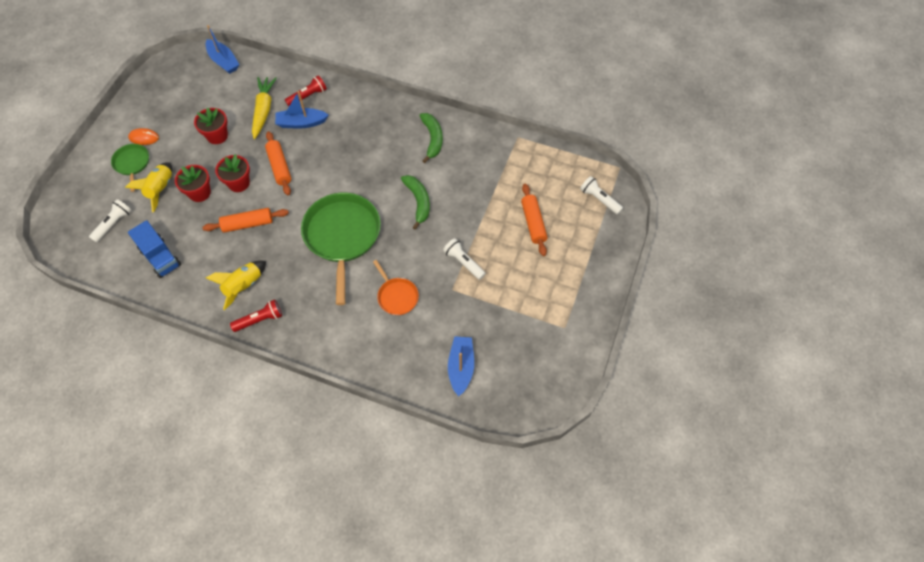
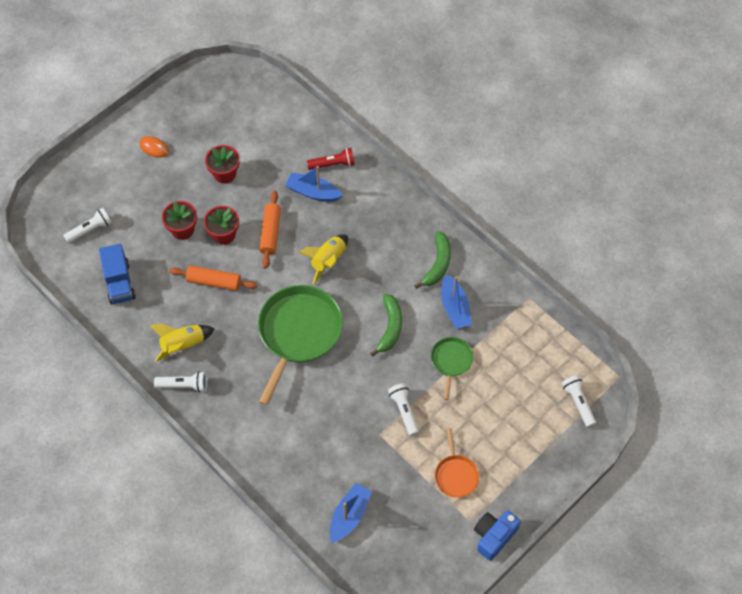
camera: 25 degrees right, 0 degrees up
green pan [111,144,149,192] -> green pan moved to [431,337,473,400]
yellow rocket [125,162,172,213] -> yellow rocket moved to [298,234,348,284]
blue boat [206,25,239,74] -> blue boat moved to [441,274,472,329]
red flashlight [230,299,282,332] -> white flashlight [154,371,207,392]
yellow carrot [252,77,277,139] -> none
orange pan [373,260,419,315] -> orange pan moved to [435,428,479,497]
orange rolling pin [521,184,548,256] -> none
none -> blue camera [474,510,521,561]

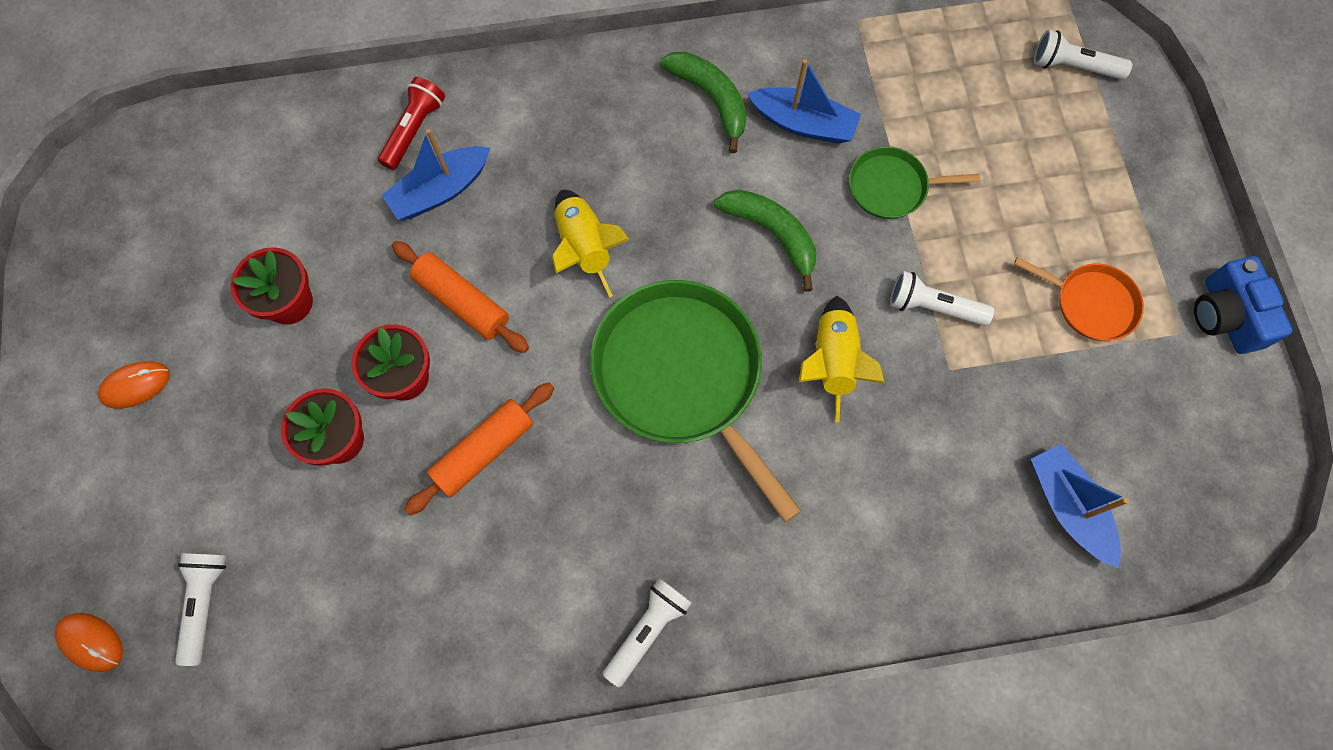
camera: 55 degrees left, 10 degrees up
blue truck [99,244,136,304] -> none
yellow rocket [150,323,215,362] -> yellow rocket moved to [799,296,884,422]
green pan [431,337,473,400] -> green pan turned 45 degrees counterclockwise [849,146,981,219]
none -> orange mouse [55,613,123,672]

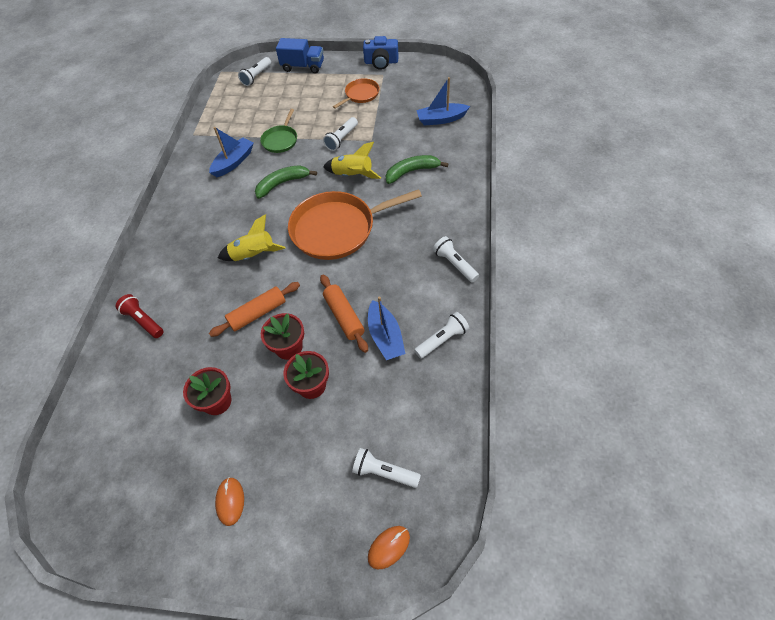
camera: 70 degrees left, 15 degrees down
blue boat [381,129,490,220] -> blue boat moved to [368,296,406,360]
green pan [590,280,801,522] -> orange pan [288,189,422,260]
green banana [660,52,747,153] -> green banana moved to [386,155,448,184]
none -> blue truck [276,38,324,73]
none -> white flashlight [414,312,469,359]

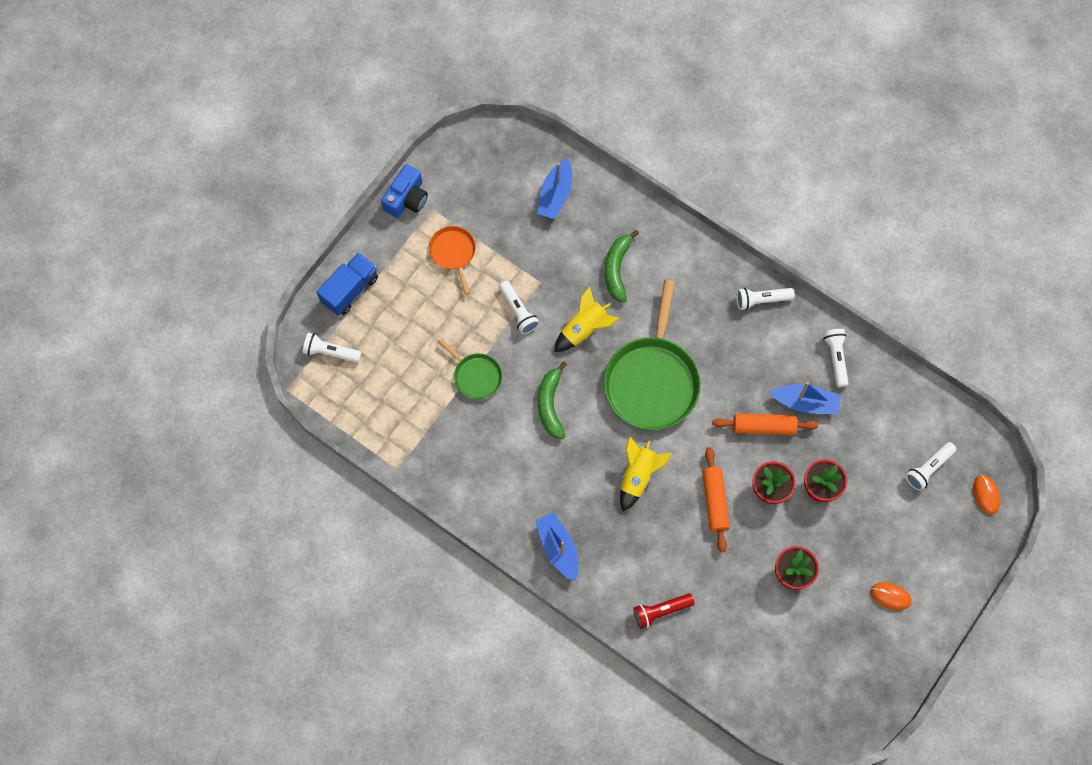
camera: 65 degrees left, 15 degrees up
blue boat [209,127,254,177] -> blue boat moved to [535,512,578,581]
white flashlight [238,57,271,86] -> white flashlight turned 135 degrees clockwise [303,333,362,363]
orange pan [288,189,422,260] -> green pan [603,280,701,430]

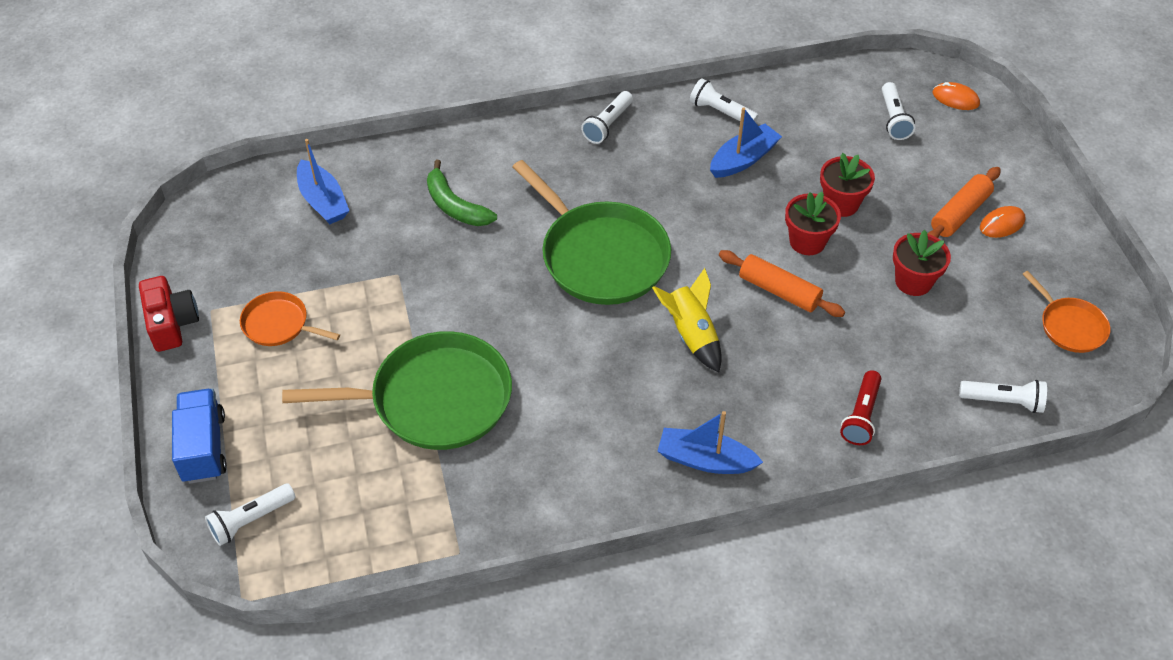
camera: 50 degrees left, 20 degrees down
blue camera [381,164,428,218] -> red camera [139,276,199,352]
green pan [438,338,502,399] -> green pan [282,331,512,450], size x2.00
white flashlight [499,281,539,334] -> white flashlight moved to [959,380,1047,413]
green banana [538,362,567,439] -> none
yellow rocket [554,286,620,352] -> none
orange rolling pin [712,413,818,435] -> orange rolling pin moved to [927,167,1001,238]
none -> orange pan [1023,271,1110,353]

